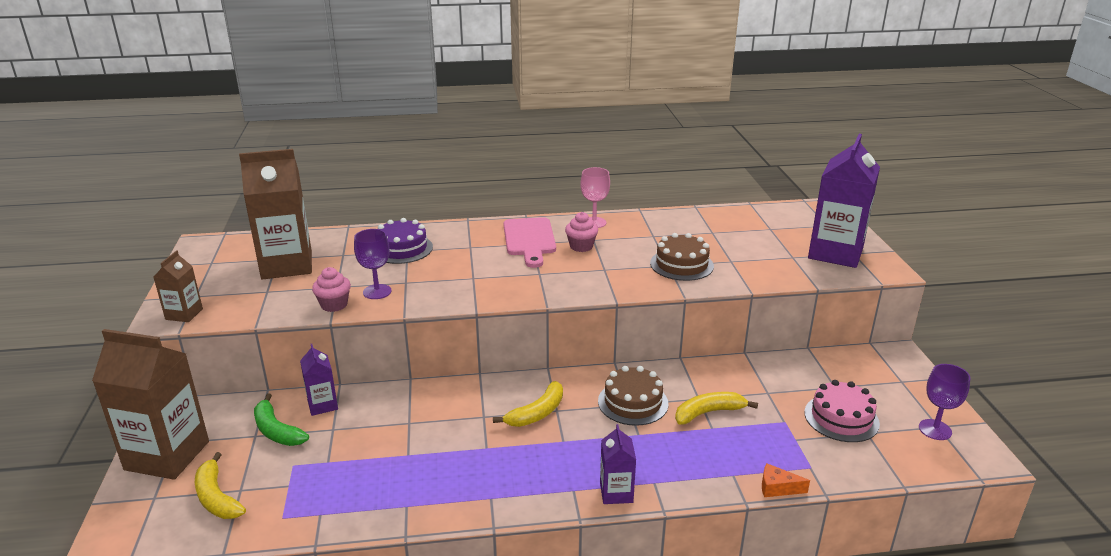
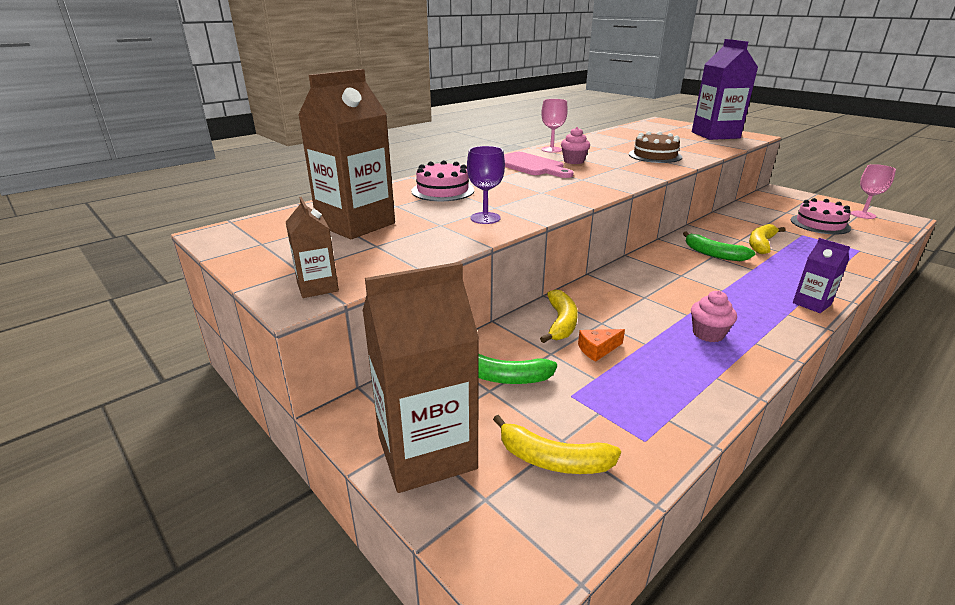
camera: 35 degrees left, 0 degrees up
purple carton [300,344,338,416] -> none
pink cupcake [312,267,351,312] -> pink cupcake moved to [691,291,737,342]
purple cake [378,218,433,264] -> pink cake [411,160,474,201]
yellow banana [493,381,563,427] -> yellow banana moved to [540,289,578,343]
brown cake [598,366,669,426] -> green banana [683,232,756,261]
orange cheese [762,463,810,497] -> orange cheese moved to [578,329,625,362]
purple goblet [919,364,970,440] -> pink goblet [851,164,896,219]

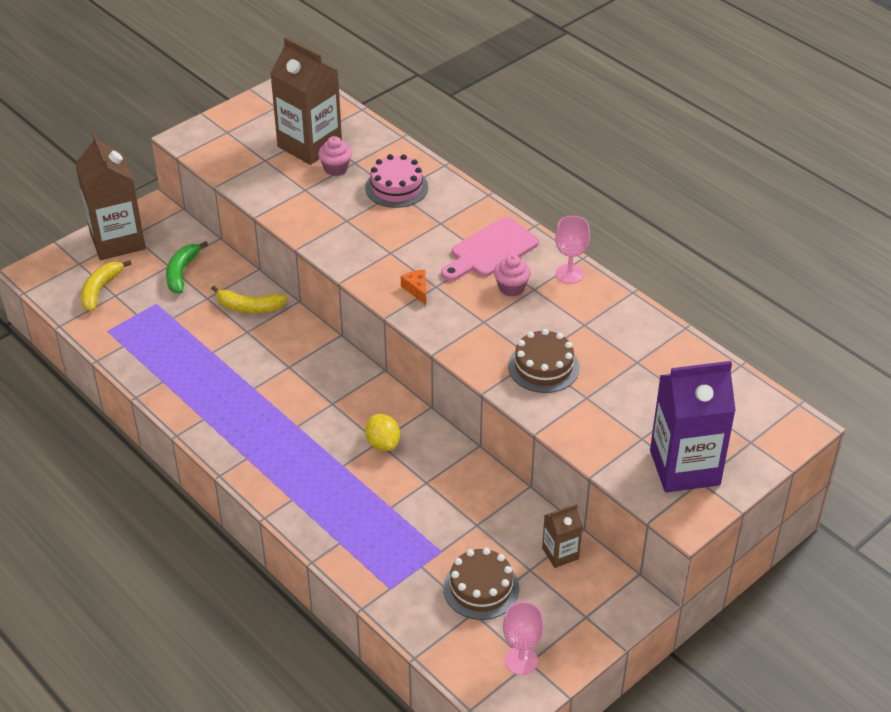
camera: 90 degrees right, 15 degrees up
brown carton [286,197,339,298] -> brown carton moved to [542,504,583,568]
purple goblet [467,146,505,224] -> none
orange cheese [578,329,625,362] -> orange cheese moved to [401,269,426,305]
green banana [683,232,756,261] -> yellow lemon [365,414,400,451]
pink cupcake [691,291,737,342] -> pink cupcake moved to [318,136,352,176]
yellow banana [749,224,785,254] -> none
pink cake [791,198,851,234] -> brown cake [443,548,519,620]
purple carton [793,238,850,313] -> none

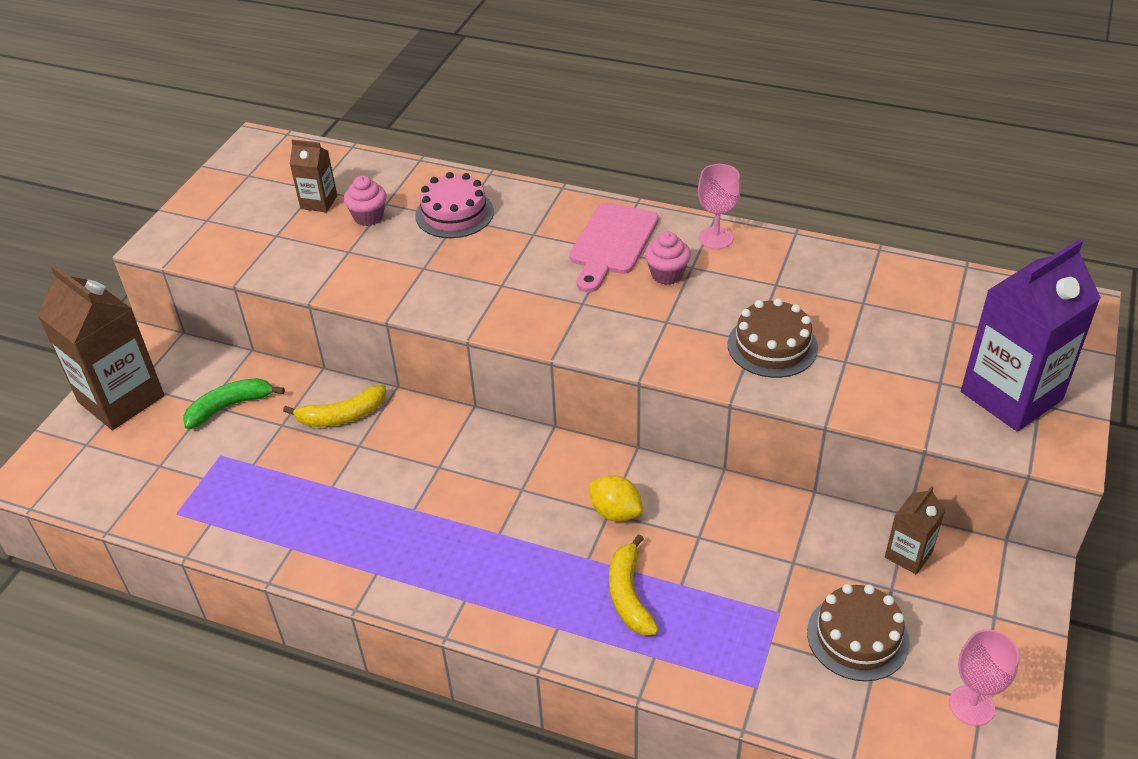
camera: 25 degrees left, 0 degrees up
yellow banana [81,260,132,311] -> yellow banana moved to [609,534,659,635]
green banana [166,241,208,293] -> green banana turned 75 degrees clockwise [183,378,285,429]
brown carton [270,37,342,165] -> brown carton [290,139,337,212], size x0.49
orange cheese [401,269,426,305] -> none

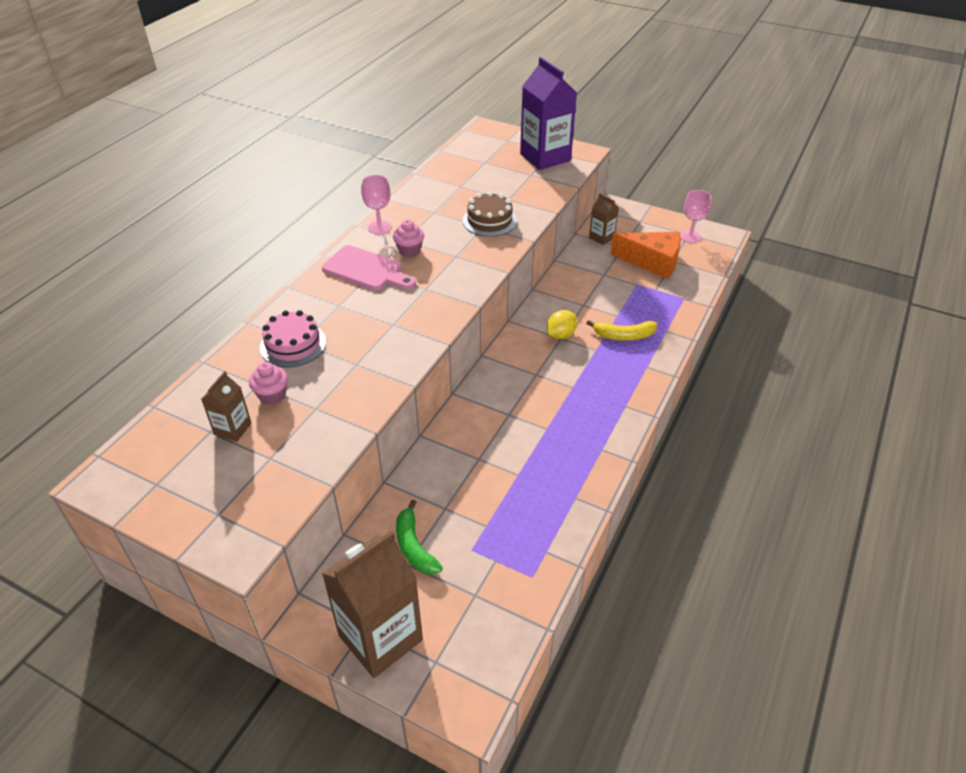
camera: 85 degrees left, 0 degrees up
yellow banana [283,384,386,427] -> none
brown cake [807,584,910,681] -> orange cheese [610,232,681,279]

